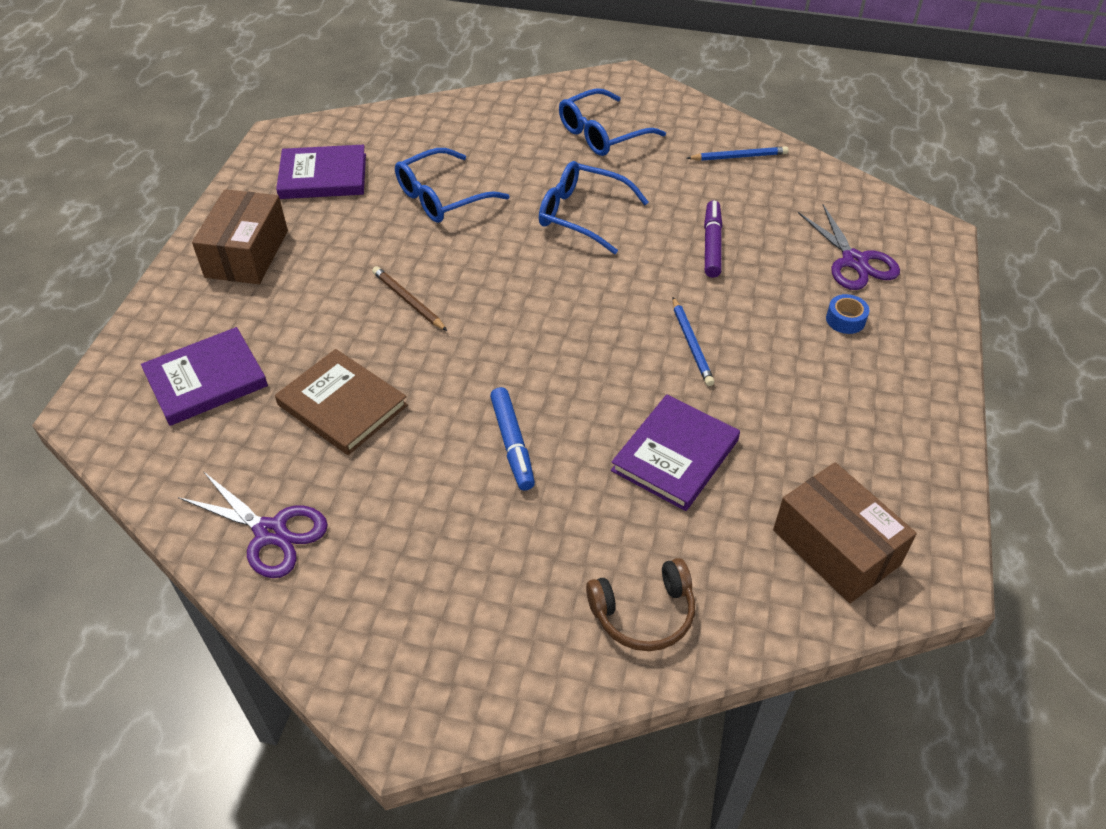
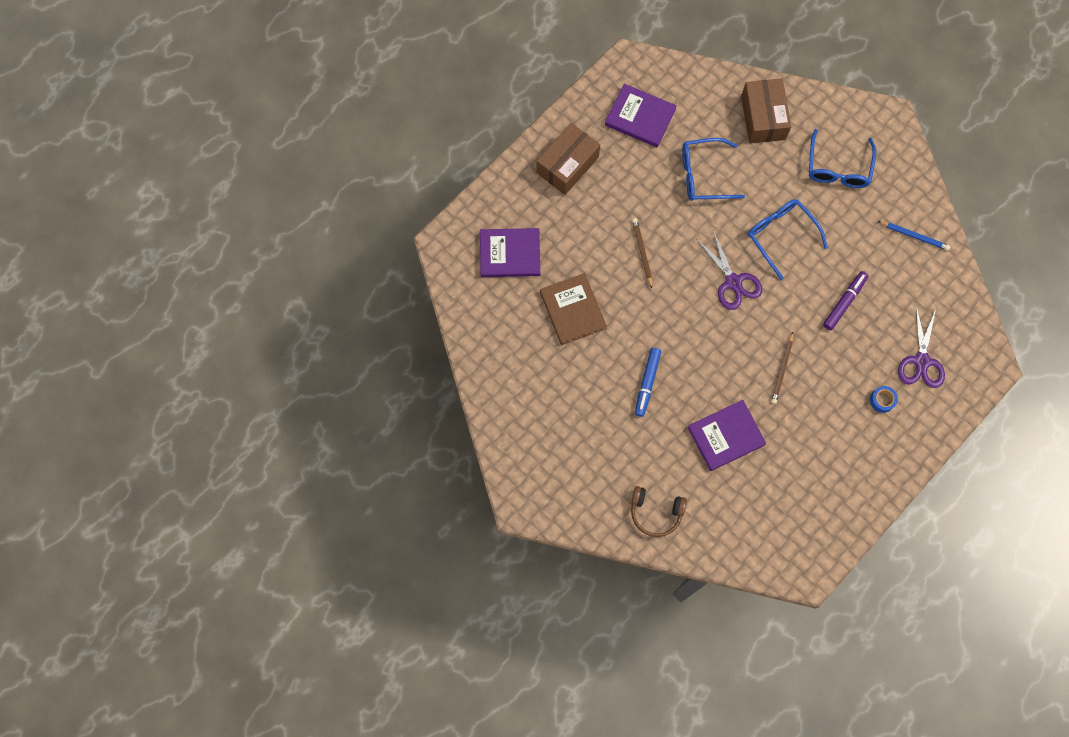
camera: 30 degrees right, 25 degrees up
purple scissors [178,471,328,578] -> purple scissors moved to [697,230,762,310]
blue glasses [559,88,666,156] -> blue glasses turned 75 degrees counterclockwise [809,129,876,188]
blue pencil [673,297,715,386] -> brown pencil [771,332,793,404]
brown box [773,462,917,603] -> brown box moved to [741,79,791,144]

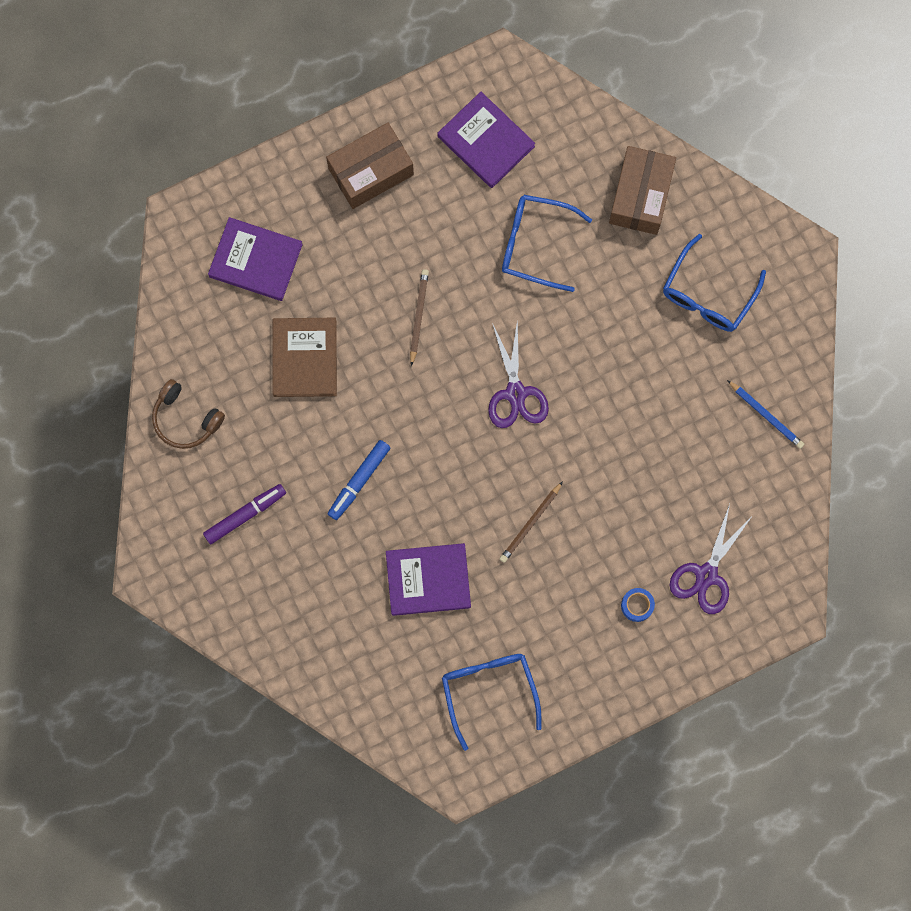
camera: 20 degrees right, 5 degrees up
brown headphones [631,486,687,537] -> brown headphones moved to [152,379,225,449]
blue glasses [748,199,828,280] -> blue glasses moved to [442,654,542,751]
purple marker [823,271,868,330] -> purple marker moved to [203,484,286,544]

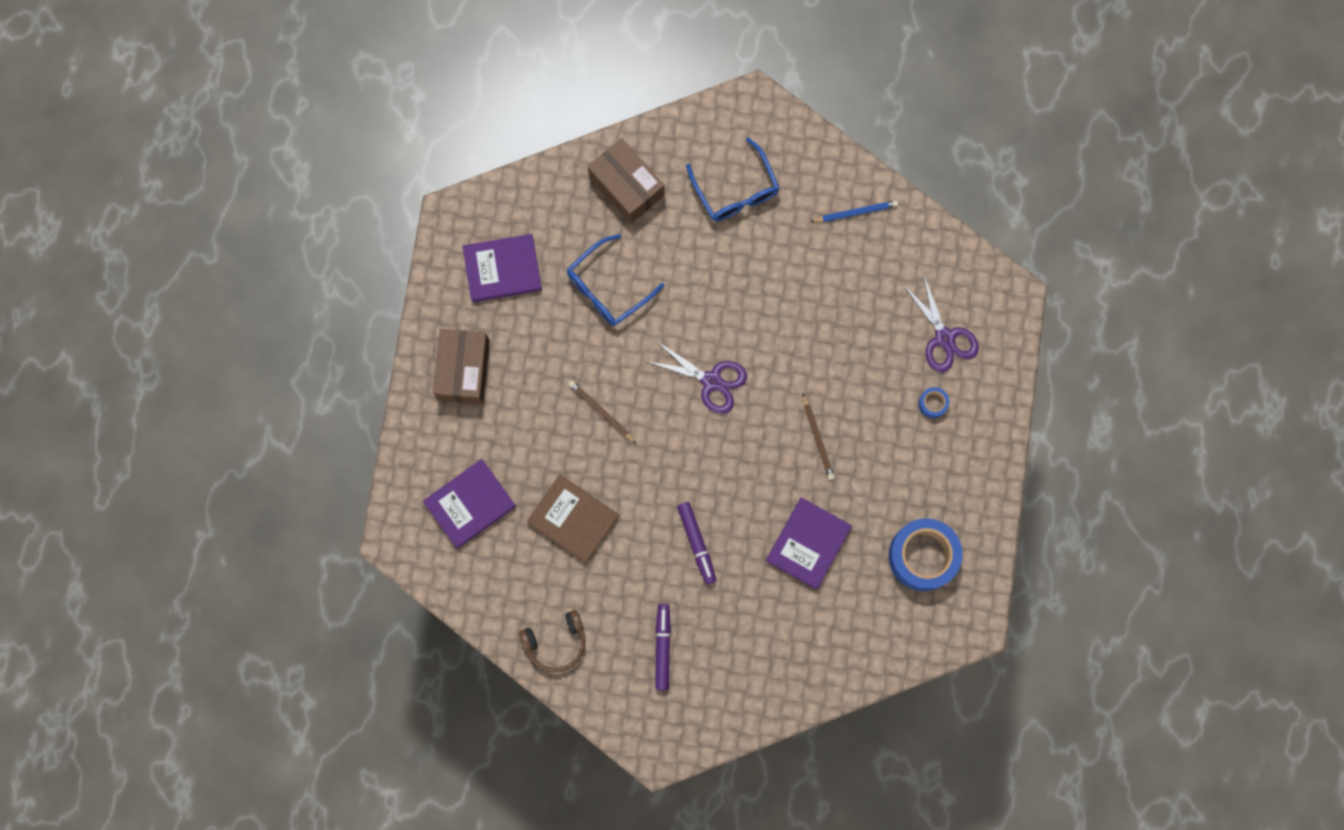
camera: 55 degrees left, 0 degrees up
blue marker [328,440,391,520] -> purple marker [677,502,716,584]
blue glasses [442,654,542,751] -> blue tape [888,518,963,591]

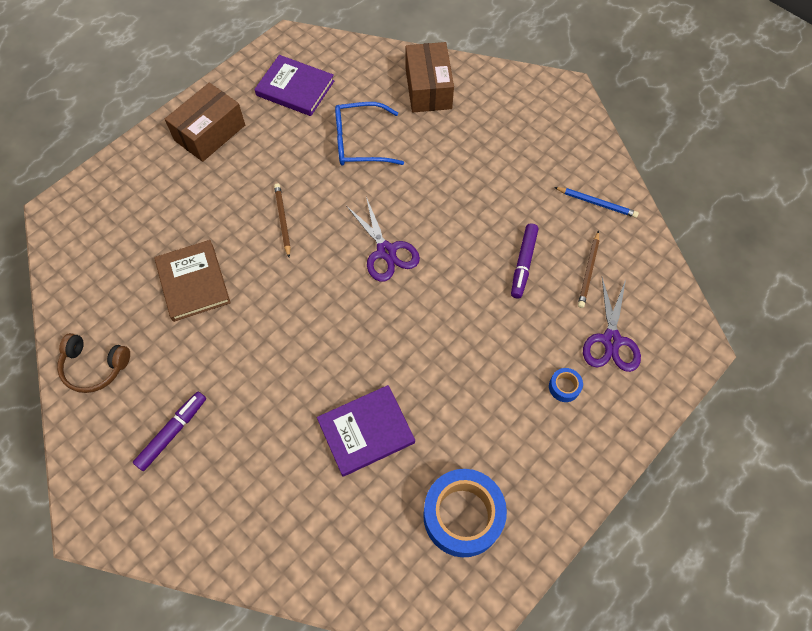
camera: 35 degrees right, 15 degrees down
purple book [423,459,516,549] -> none
purple marker [677,502,716,584] -> purple marker moved to [511,223,538,298]
blue glasses [686,137,779,221] -> none
brown pencil [803,394,835,480] -> brown pencil moved to [578,230,599,308]

